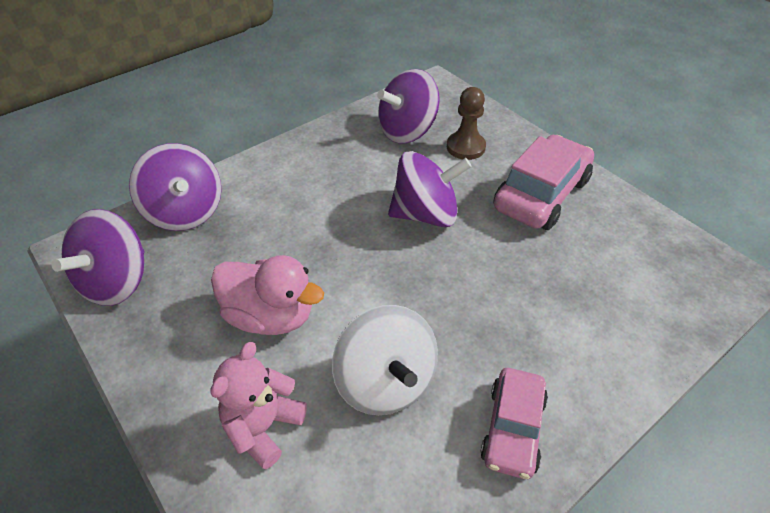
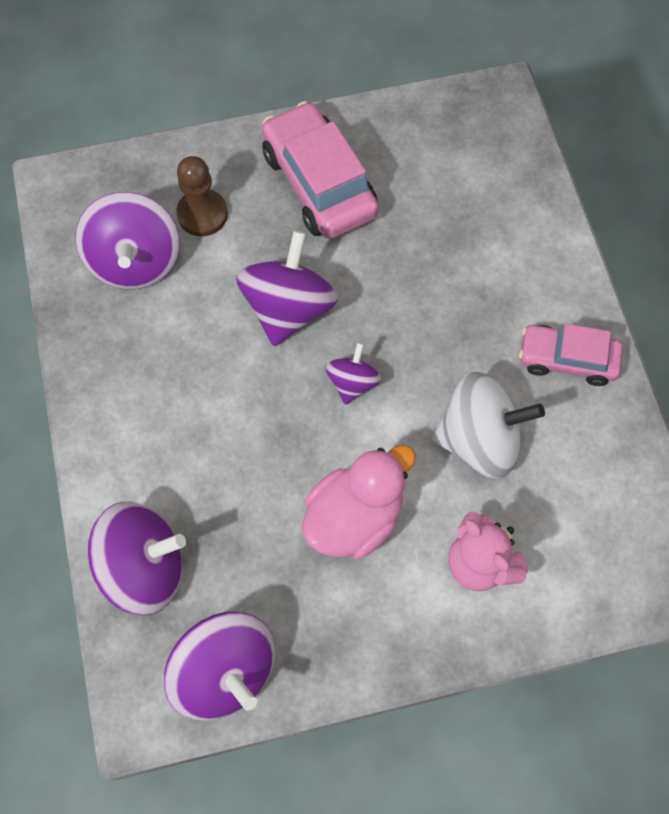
camera: 65 degrees left, 20 degrees up
pink car [480,368,548,479] -> pink car turned 150 degrees clockwise [519,324,623,386]
none -> purple spinning top [325,342,381,405]

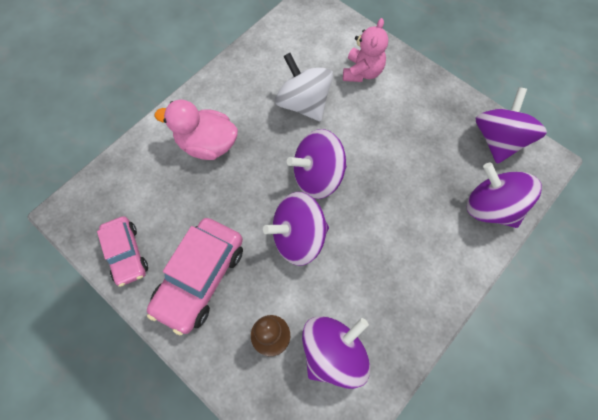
camera: 125 degrees left, 0 degrees up
pink duck [303,445,416,559] -> pink duck moved to [155,100,238,160]
purple spinning top [325,342,381,405] -> purple spinning top [287,129,347,199], size x1.84
pink car [519,324,623,386] -> pink car moved to [97,216,148,287]

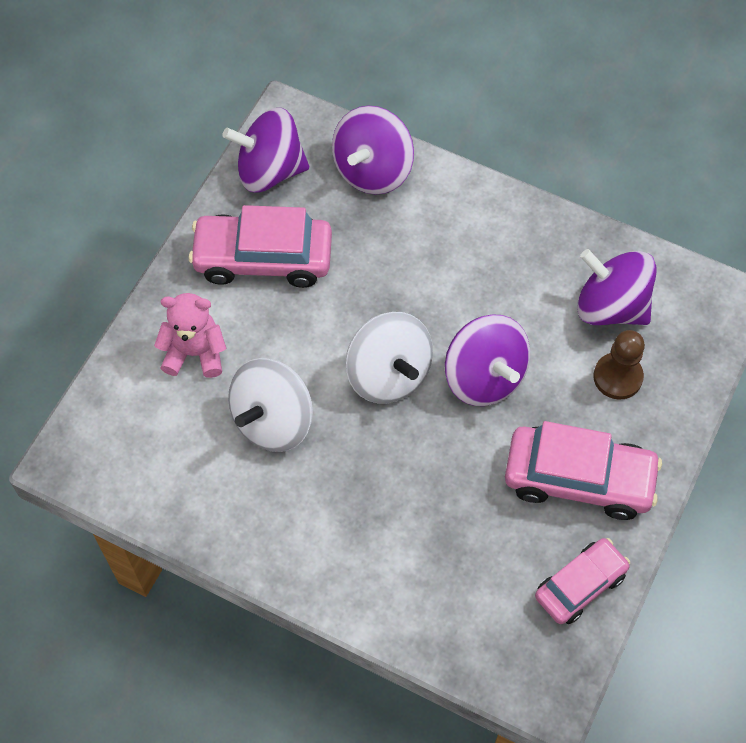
camera: 105 degrees left, 5 degrees down
pink duck [155,100,238,160] -> none
purple spinning top [287,129,347,199] -> white spinning top [346,312,433,403]
none -> pink car [189,205,332,288]

